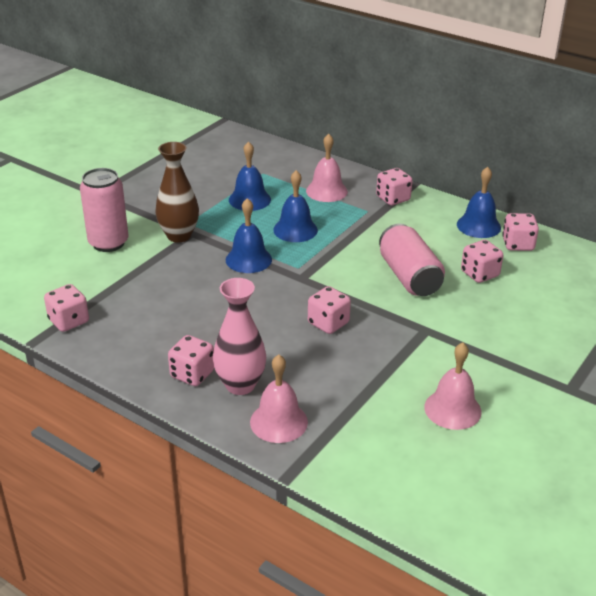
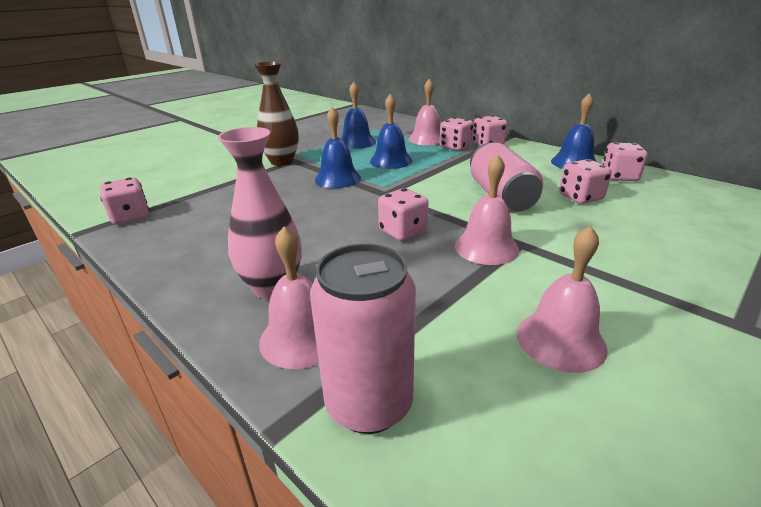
camera: 10 degrees right, 5 degrees down
pink can [80,168,128,252] -> pink can moved to [310,244,416,434]
pink dice [168,335,214,386] -> pink dice moved to [440,117,473,151]
none -> pink bell [455,154,519,265]

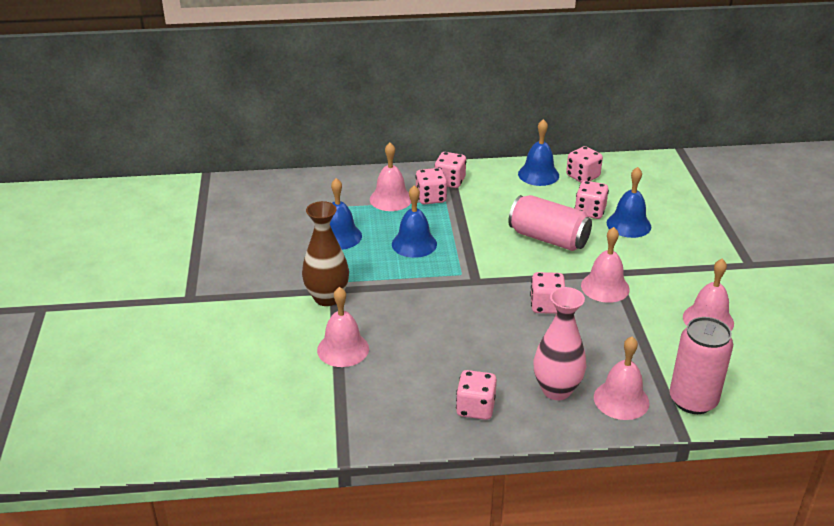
camera: 50 degrees left, 5 degrees up
pink dice [100,177,149,225] -> pink dice moved to [456,370,497,420]
blue bell [315,107,361,188] -> blue bell moved to [607,167,651,238]
none -> pink bell [317,287,369,367]

